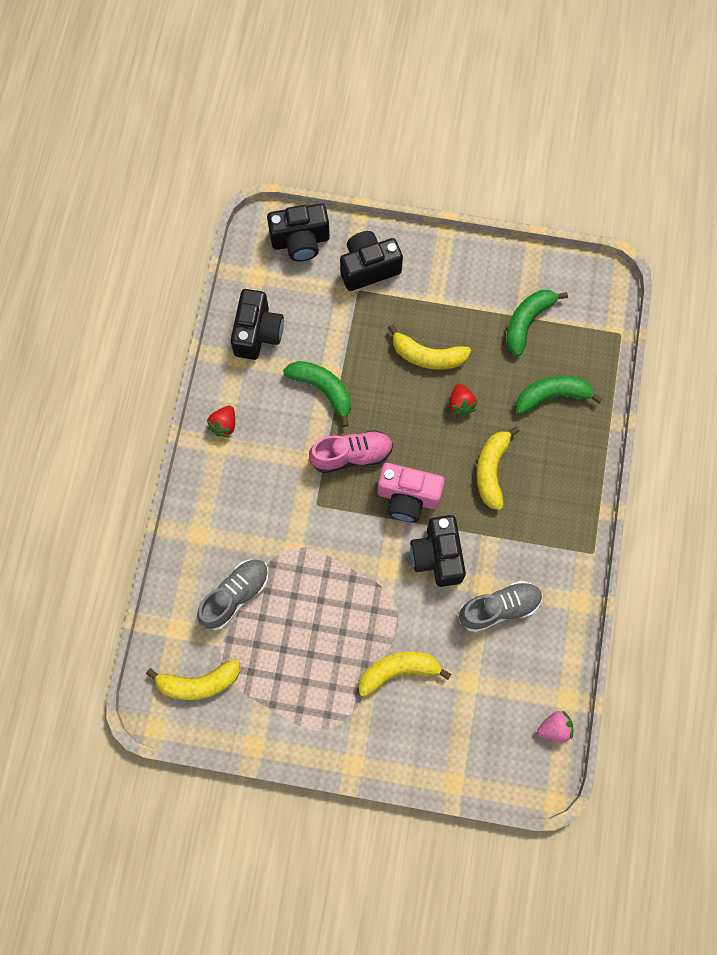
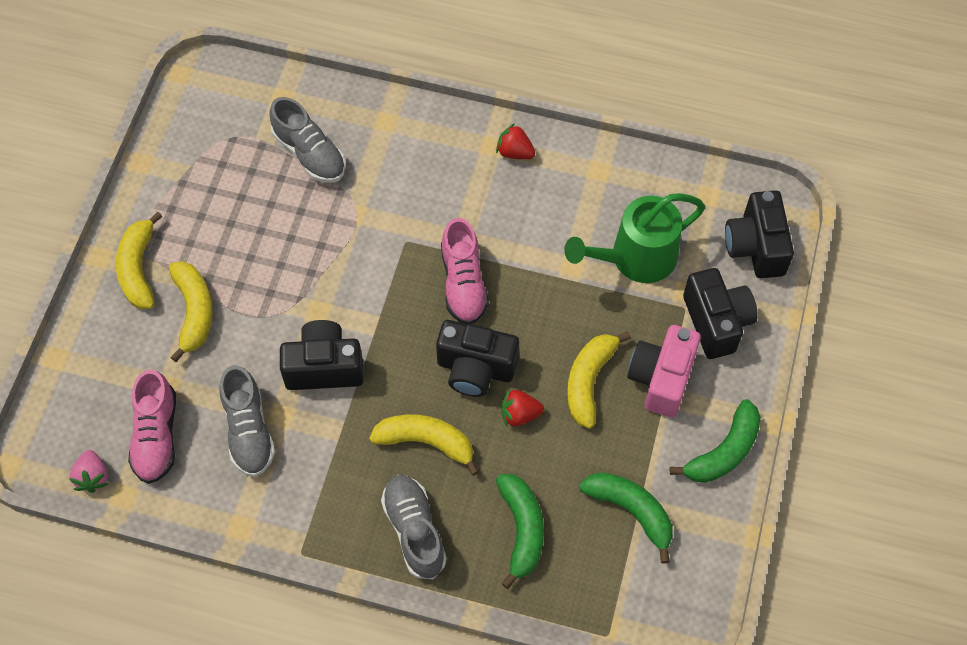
camera: 95 degrees right, 10 degrees down
yellow banana [146,659,240,700] -> yellow banana moved to [116,211,163,309]
black camera [230,289,284,360] -> black camera moved to [436,320,519,397]
green banana [283,361,351,427] -> green banana moved to [670,399,761,483]
pink camera [378,463,445,522] -> pink camera moved to [627,325,701,418]
none -> pink shoe [128,369,176,484]
none -> grey shoe [381,475,447,579]
none -> green watering can [564,193,705,283]

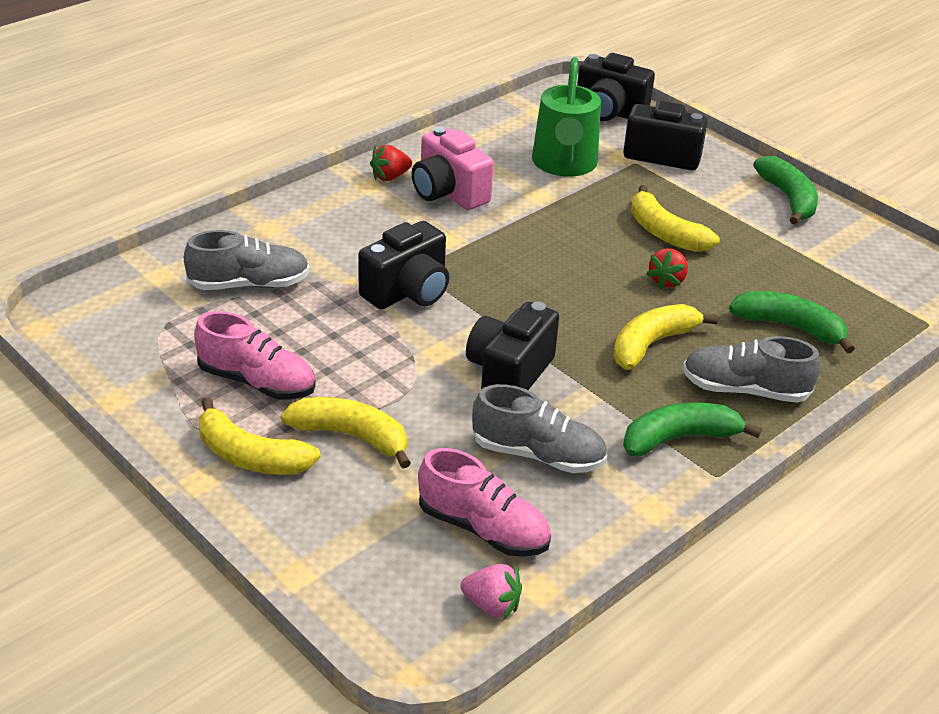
camera: 60 degrees left, 25 degrees down
black camera [436,320,519,397] -> black camera moved to [358,221,449,309]
pink shoe [441,218,489,324] -> pink shoe moved to [194,311,316,399]
green banana [579,472,673,564] -> green banana moved to [623,402,762,456]
pink camera [627,325,701,418] -> pink camera moved to [412,126,494,210]

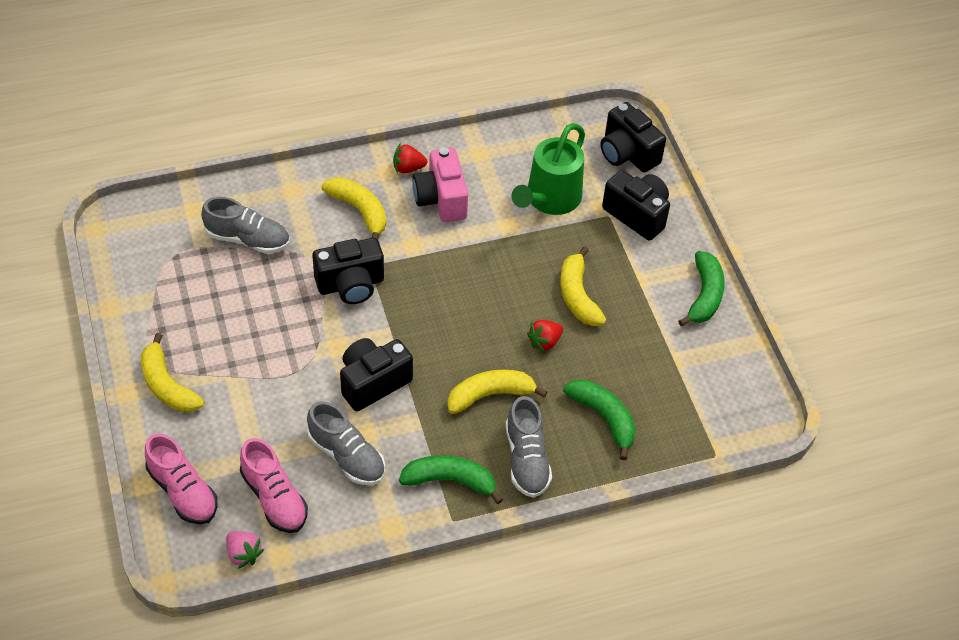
camera: 25 degrees right, 15 degrees up
pink shoe [194,311,316,399] -> pink shoe moved to [145,434,218,524]
yellow banana [281,397,411,468] -> yellow banana moved to [322,177,386,239]
grey shoe [683,336,821,403] -> grey shoe turned 135 degrees counterclockwise [506,396,552,498]

